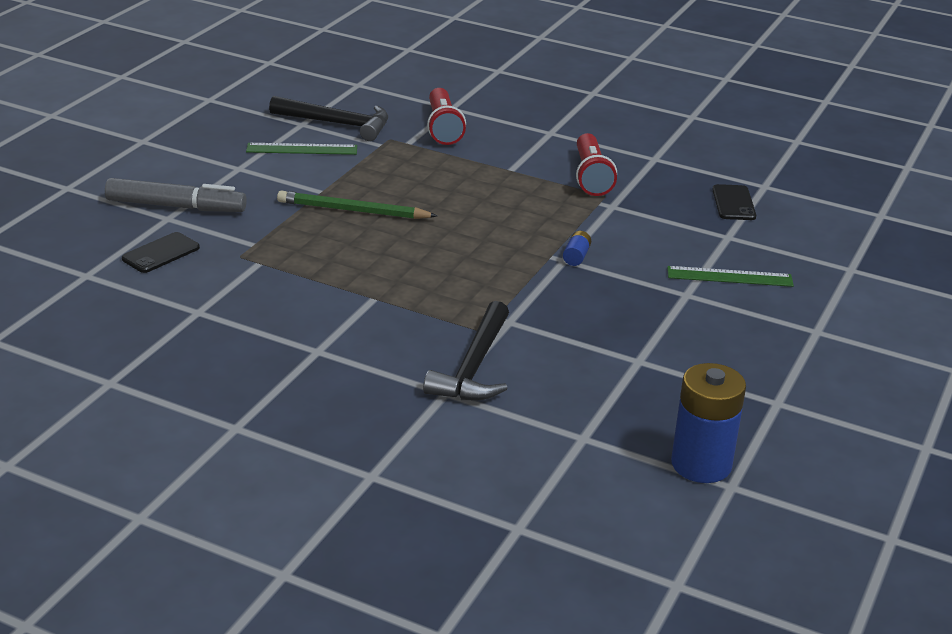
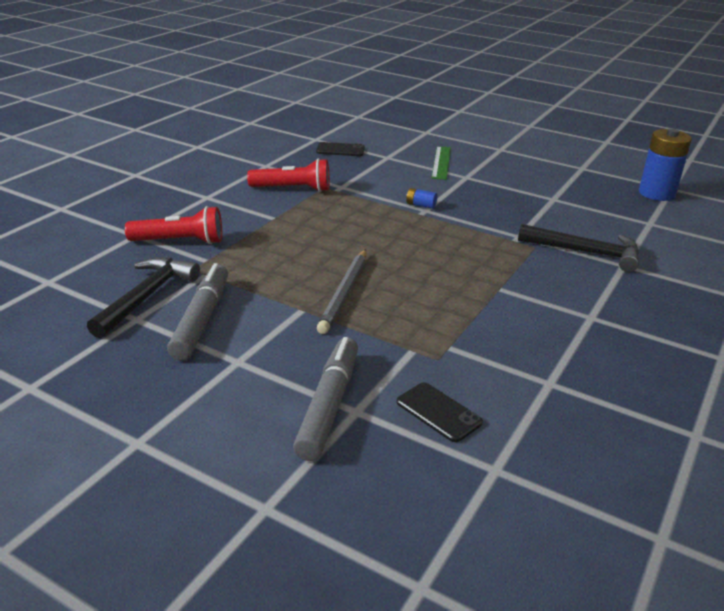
camera: 85 degrees left, 0 degrees up
green ruler [246,143,357,155] -> grey marker [167,263,228,360]
green pencil [277,190,437,219] -> grey pencil [317,249,367,334]

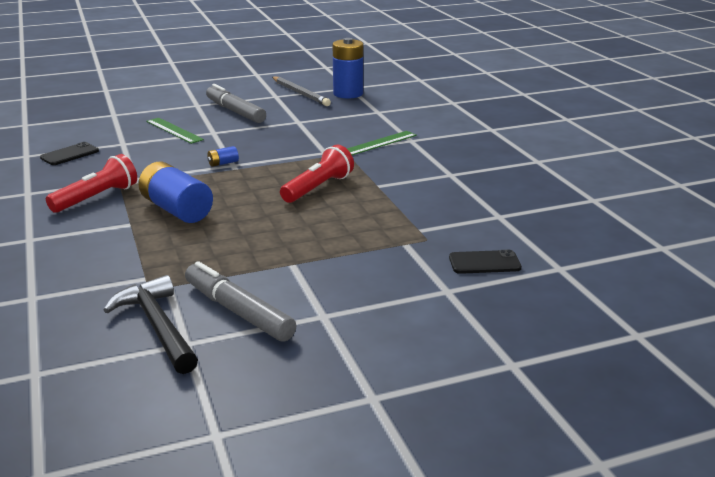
camera: 50 degrees left, 5 degrees down
red flashlight [125,206,222,244] -> red flashlight moved to [280,145,354,203]
grey marker [293,337,358,461] -> grey marker moved to [206,84,266,123]
grey pencil [317,249,367,334] -> grey pencil moved to [272,76,331,106]
black hammer [518,224,639,272] -> green ruler [347,131,417,155]
none -> blue battery [139,162,213,223]

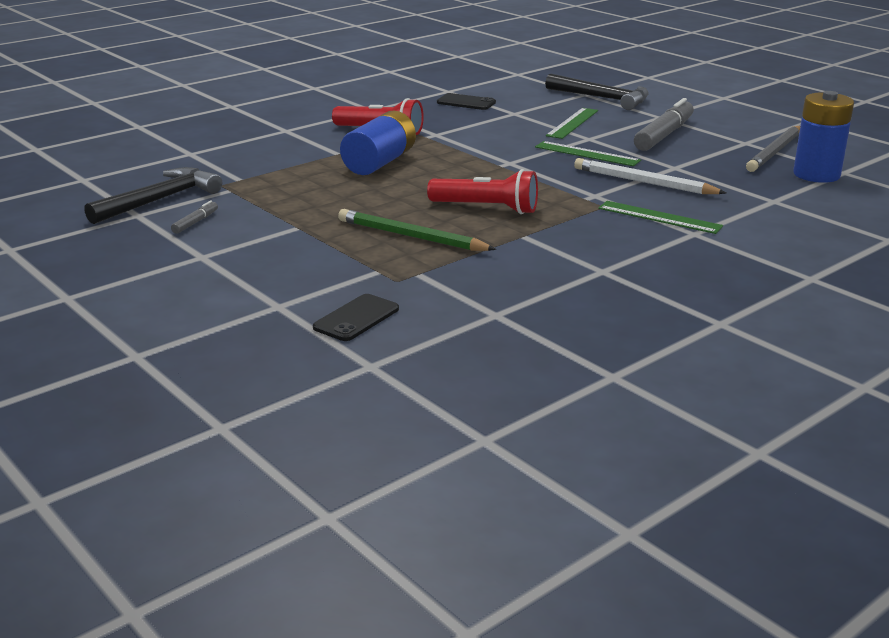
camera: 70 degrees right, 0 degrees up
grey marker [185,261,297,342] -> grey marker [171,200,218,234], size x0.45
blue battery [207,146,239,167] -> none
black phone [449,250,522,274] -> black phone turned 60 degrees clockwise [313,294,399,341]
none -> green pencil [338,209,496,251]
none -> green ruler [535,141,641,166]
none -> black hammer [545,74,649,110]
none -> white pencil [574,158,726,194]

